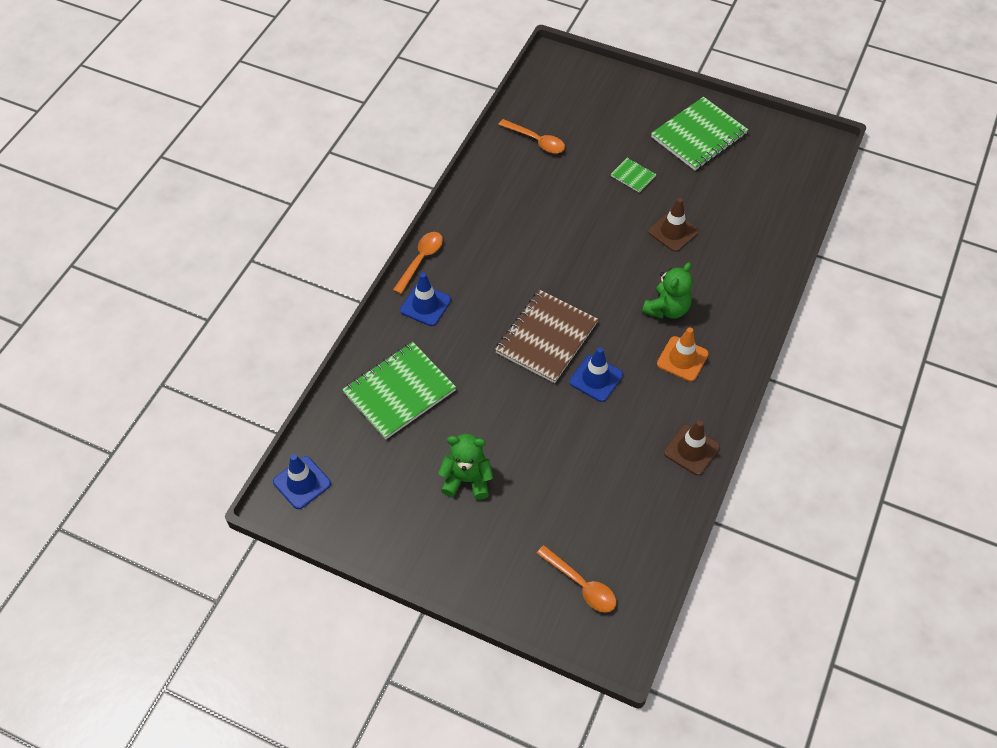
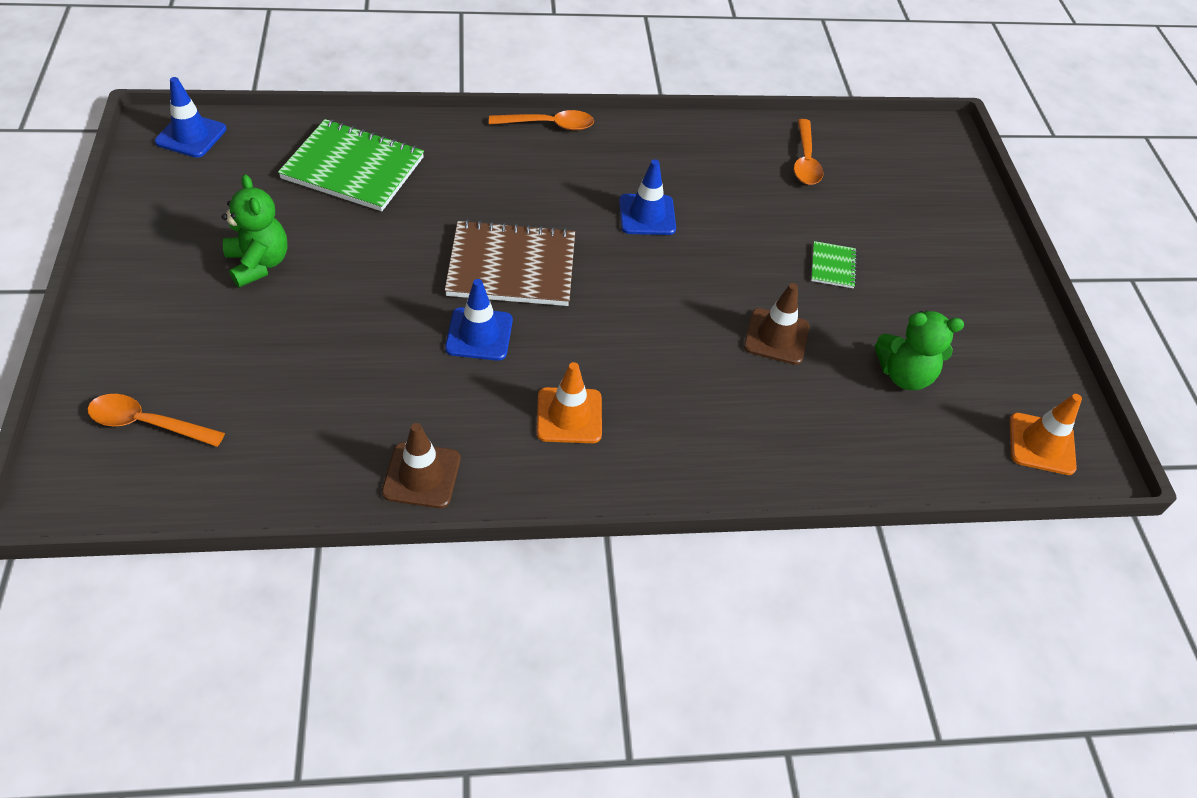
camera: 55 degrees right, 5 degrees down
blue traffic cone [400,273,451,326] -> blue traffic cone moved to [619,159,676,235]
orange spoon [537,545,616,612] -> orange spoon turned 90 degrees clockwise [88,394,225,447]
green teddy bear [642,262,693,319] -> green teddy bear moved to [875,311,964,390]
green notebook [651,97,748,170] -> none
none -> orange traffic cone [1010,394,1082,475]

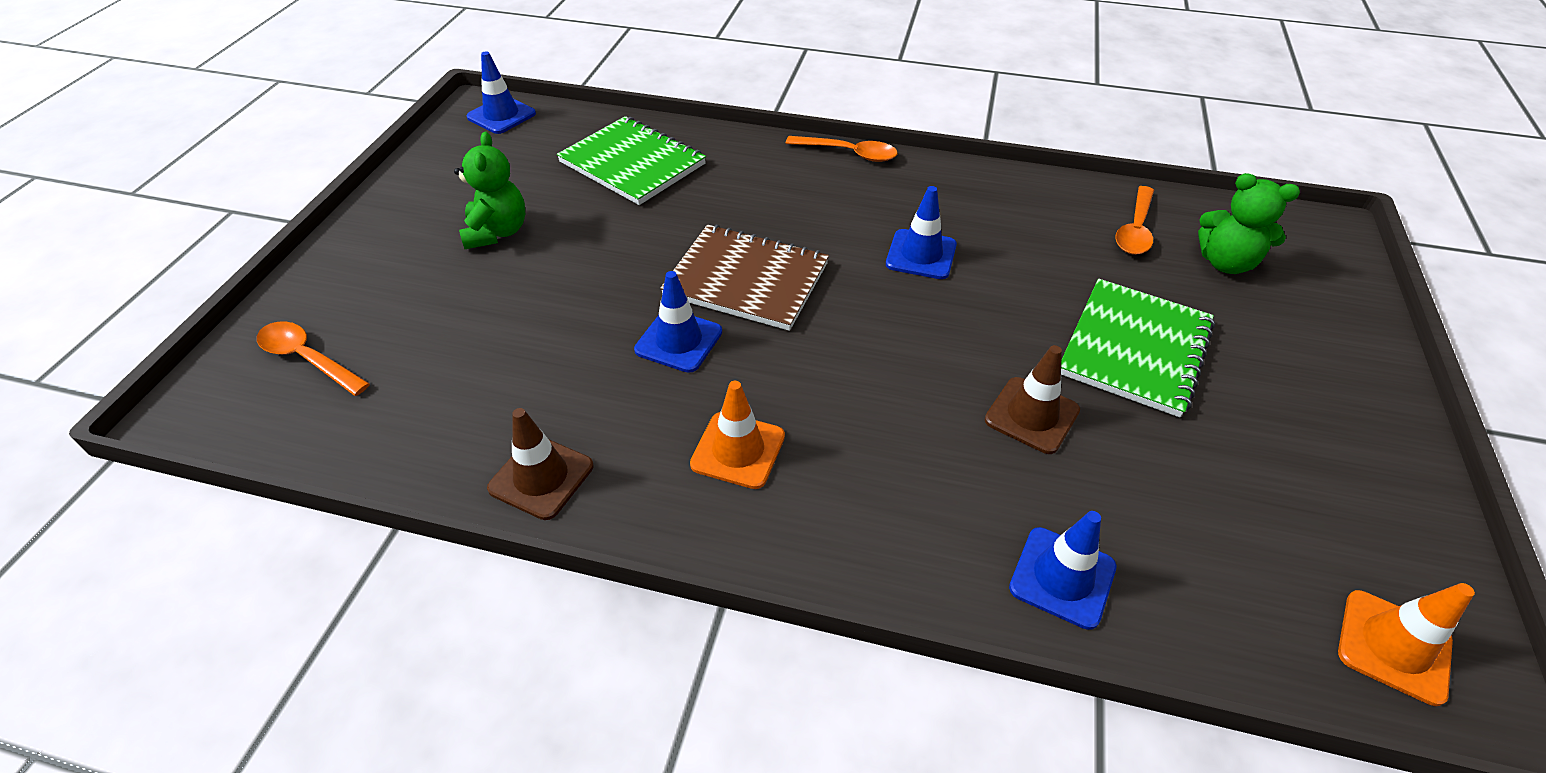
camera: 25 degrees right, 5 degrees down
green notebook [811,241,857,288] -> green notebook [1061,278,1215,417], size x2.18
green teddy bear [875,311,964,390] -> green teddy bear moved to [1198,173,1300,274]
none -> blue traffic cone [1009,511,1116,630]

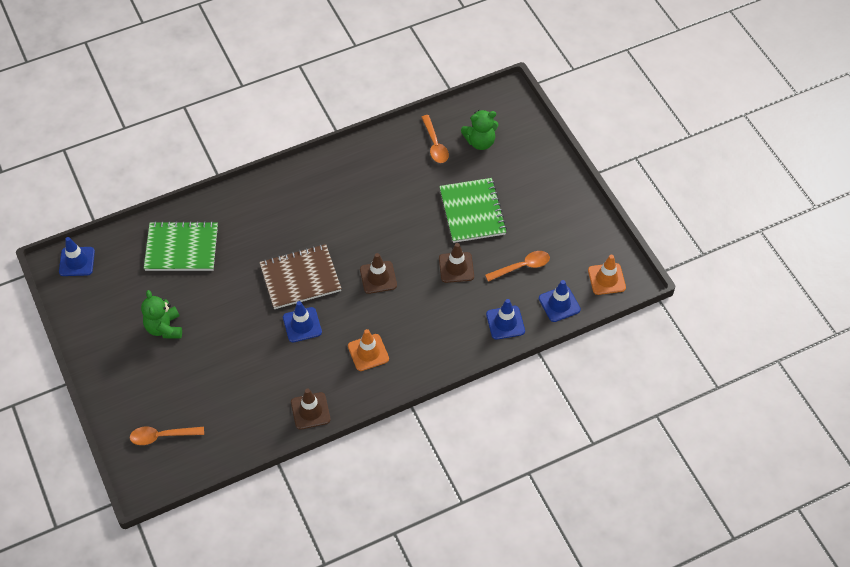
camera: 40 degrees left, 10 degrees up
green teddy bear [454,132,525,249] -> green teddy bear turned 150 degrees counterclockwise [141,290,182,338]
orange spoon [786,136,897,162] -> orange spoon moved to [485,251,550,282]
blue traffic cone [886,186,957,279] -> blue traffic cone moved to [539,280,581,322]
none -> brown traffic cone [360,253,397,294]

